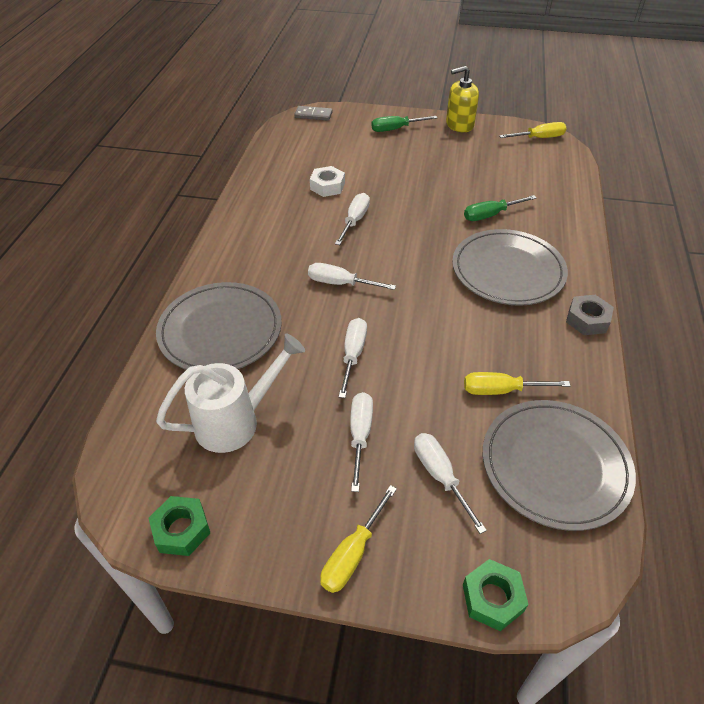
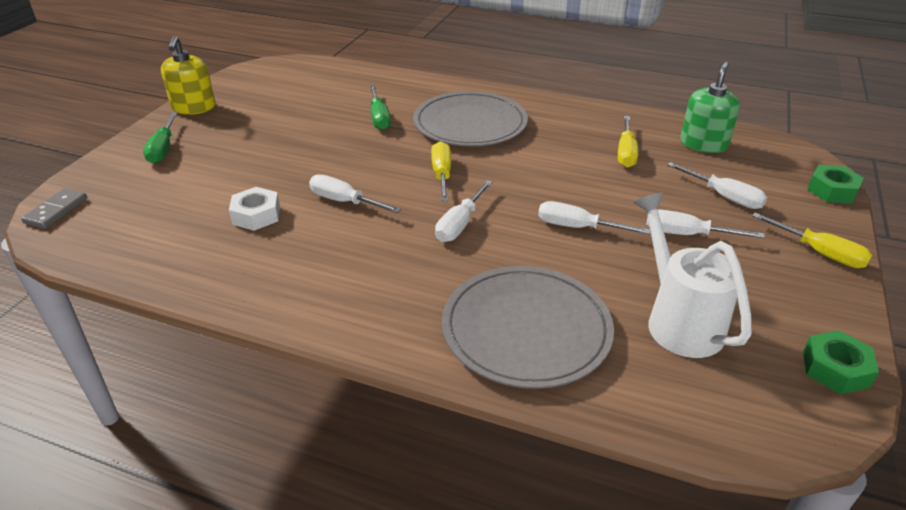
camera: 80 degrees left, 10 degrees down
white screwdriver [414,433,487,534] -> white screwdriver turned 120 degrees counterclockwise [667,162,767,209]
grey plate [483,400,636,531] -> green soap dispenser [680,62,740,153]
yellow screwdriver [499,122,567,138] -> yellow screwdriver moved to [431,141,451,201]
grey nut [566,295,614,335] -> none

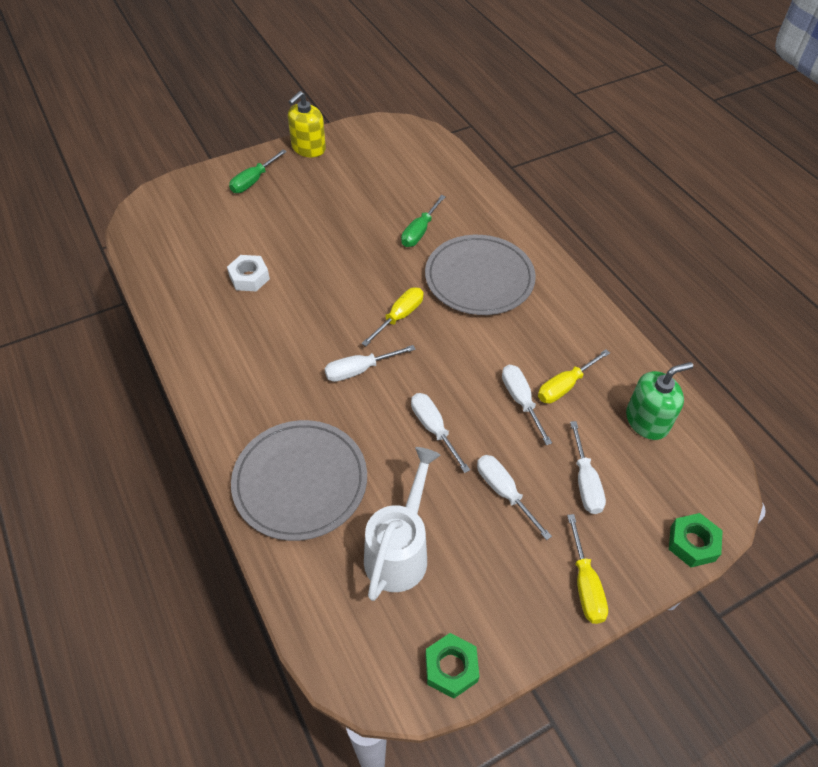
camera: 40 degrees right, 15 degrees up
grey domino [21,188,87,229] -> none
white screwdriver [309,174,401,213] -> white screwdriver moved to [502,365,552,445]

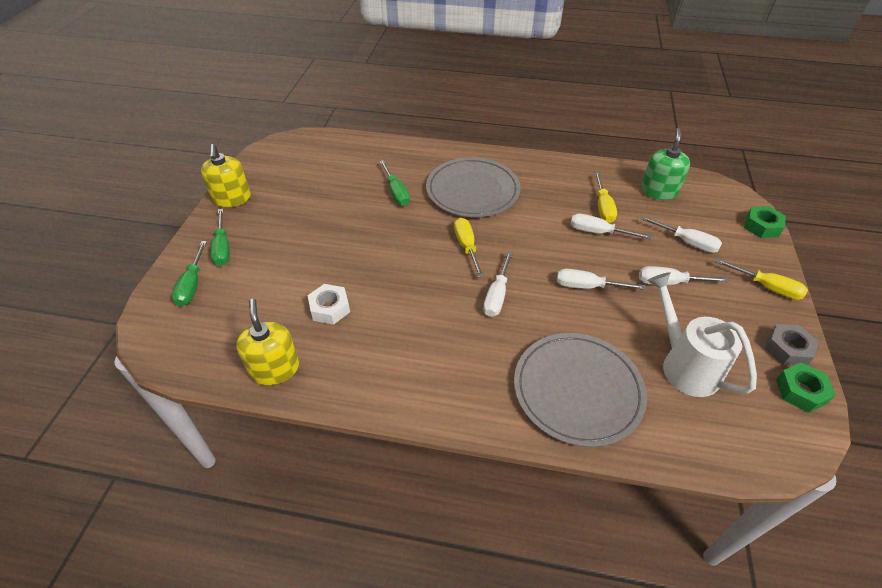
camera: 50 degrees left, 5 degrees down
none -> green screwdriver [172,241,207,306]
none -> yellow soap dispenser [236,299,299,385]
none -> grey nut [765,324,819,366]

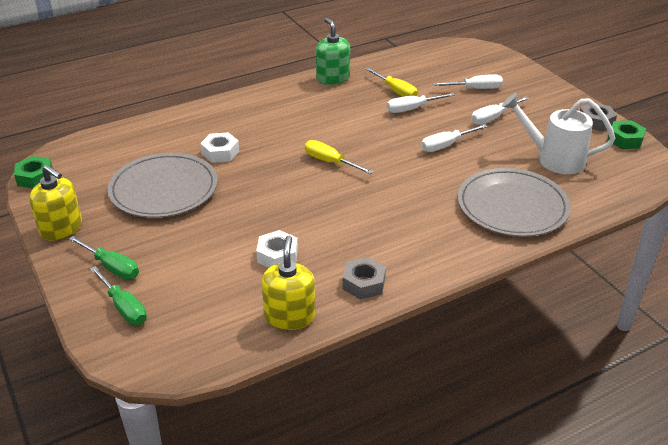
camera: 40 degrees left, 10 degrees down
yellow soap dispenser [236,299,299,385] -> yellow soap dispenser turned 60 degrees clockwise [262,236,315,330]
green screwdriver [380,160,410,206] -> white nut [200,132,239,163]
grey plate [426,157,521,217] -> grey plate moved to [107,153,218,218]
white screwdriver [483,252,513,317] -> none
green soap dispenser [641,128,690,200] -> green soap dispenser moved to [316,18,350,85]
yellow screwdriver [715,258,808,300] -> none
green nut [744,206,786,238] -> green nut moved to [14,156,53,189]
none -> grey nut [342,257,386,300]

